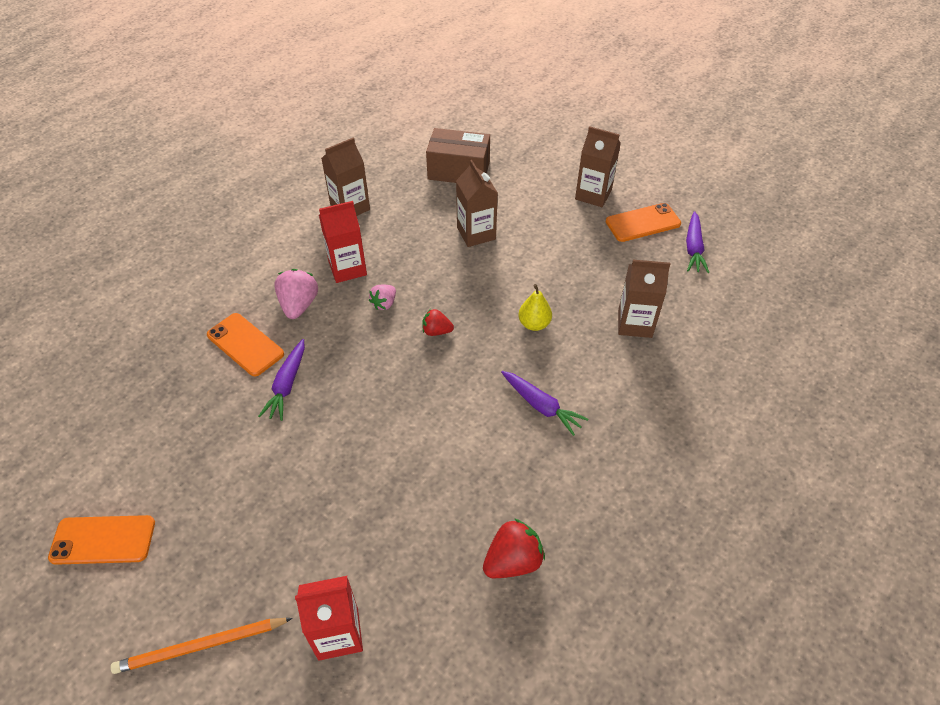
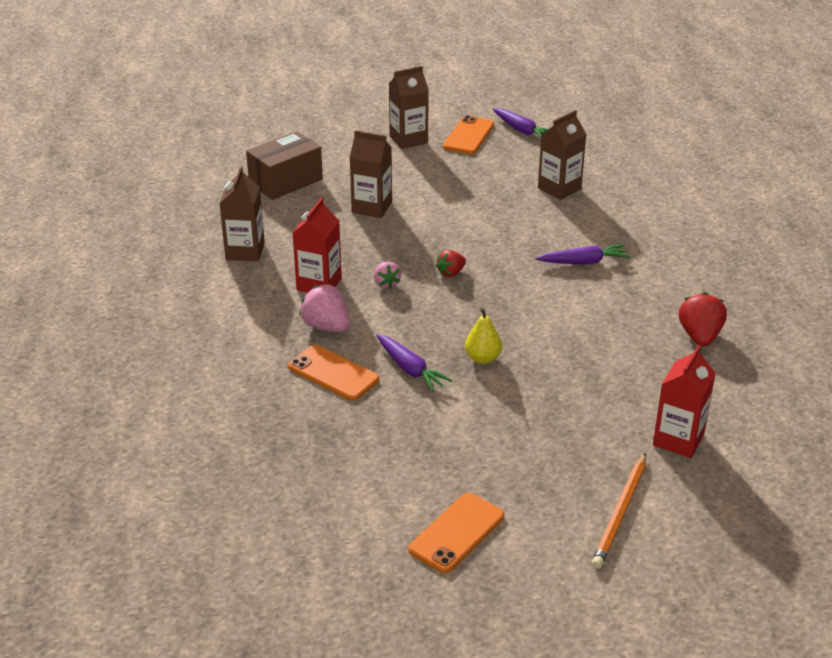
camera: 50 degrees left, 15 degrees down
orange phone [207,313,284,376] -> orange phone turned 45 degrees clockwise [288,345,379,401]
yellow pear [518,284,552,331] -> yellow pear moved to [465,308,502,364]

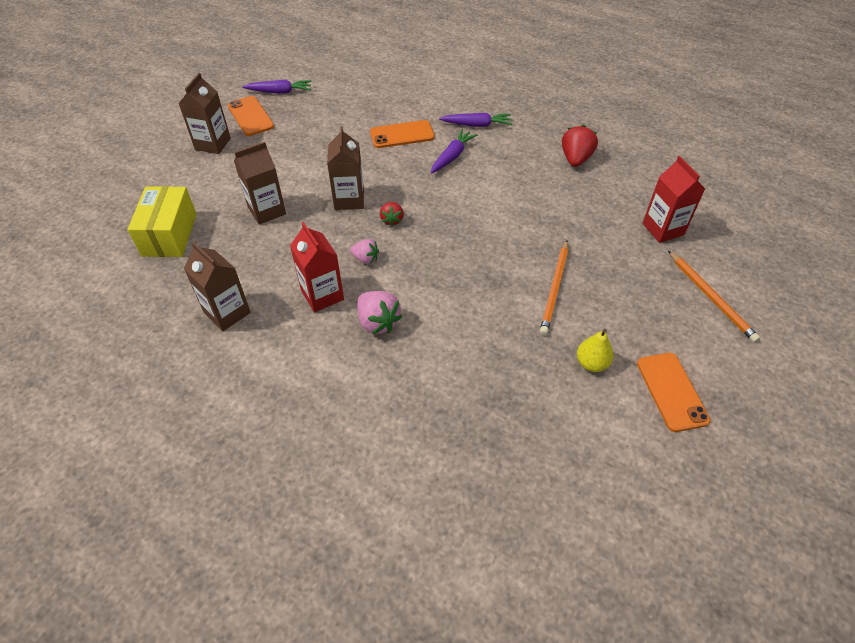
camera: 50 degrees left, 15 degrees up
brown box [246,131,323,200] -> yellow box [128,186,197,257]
orange phone [288,345,379,401] -> orange phone moved to [370,120,434,148]
pink strawberry [299,284,350,332] -> pink strawberry turned 120 degrees counterclockwise [357,291,403,334]
purple carrot [376,334,453,392] -> purple carrot moved to [439,113,512,127]
yellow pear [465,308,502,364] -> yellow pear moved to [577,329,614,372]
brown carton [538,110,587,200] -> brown carton moved to [327,126,364,210]
red strawberry [679,292,727,347] -> red strawberry turned 60 degrees clockwise [562,125,598,167]
none -> orange pencil [540,240,568,335]

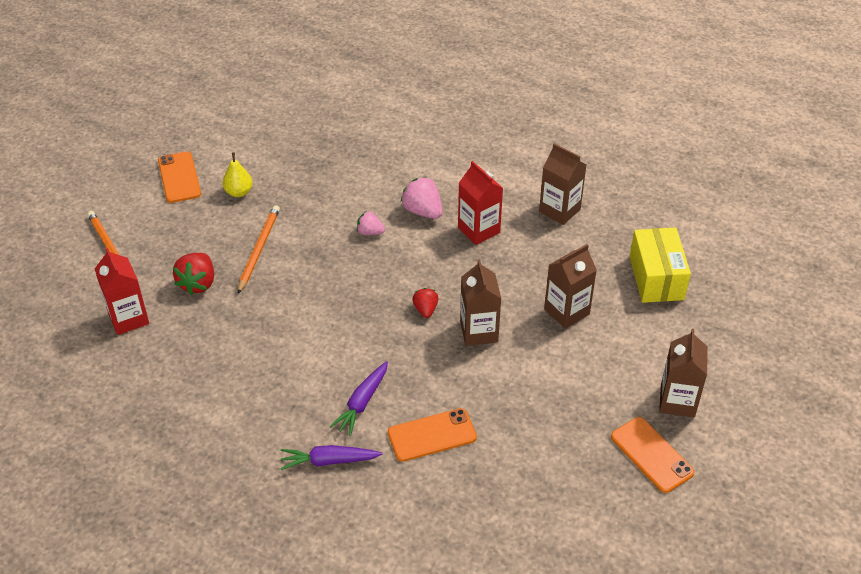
camera: 175 degrees right, 5 degrees down
purple carrot [242,79,312,94] -> none
pink strawberry [350,239,379,264] -> pink strawberry moved to [357,211,385,235]
red strawberry [562,125,598,167] -> red strawberry moved to [173,253,214,295]

